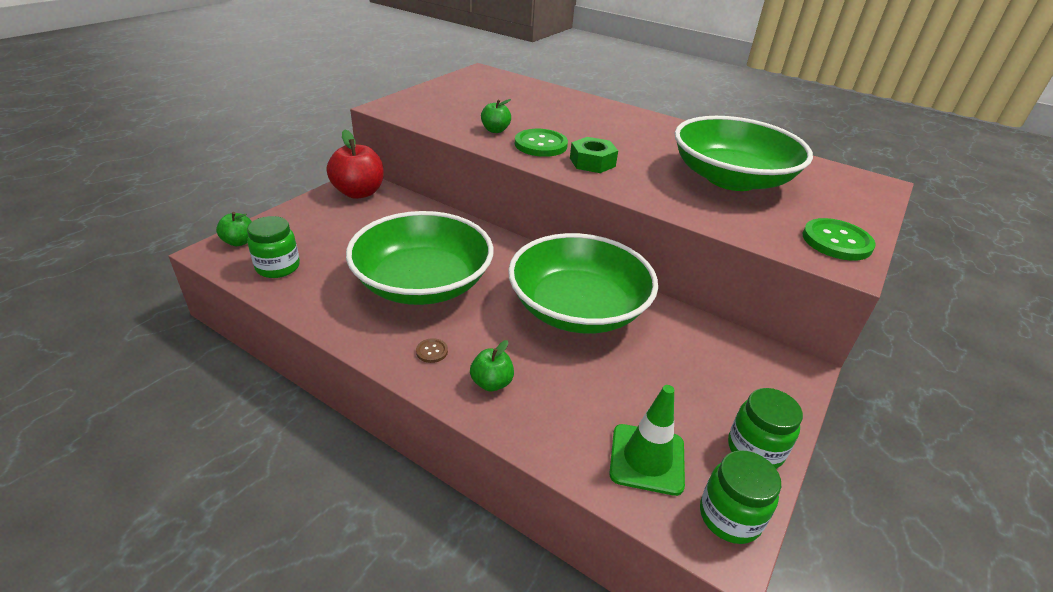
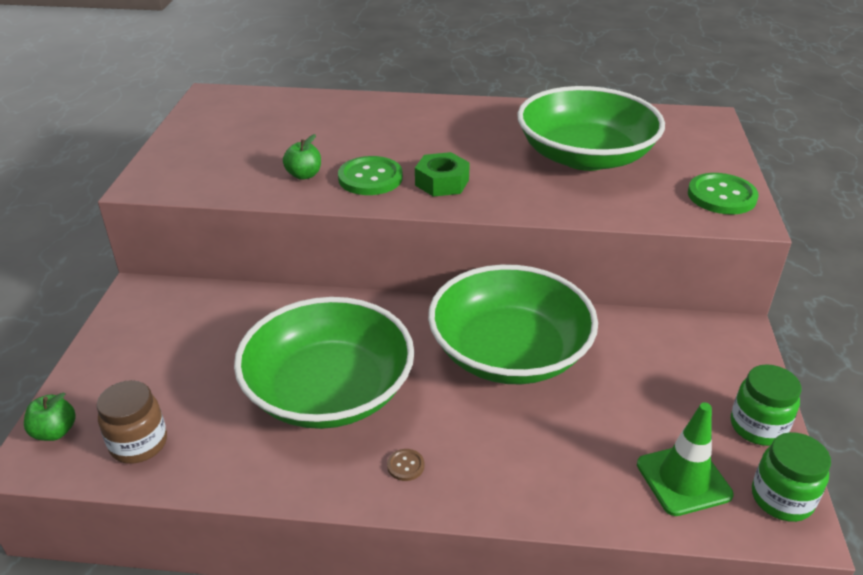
camera: 25 degrees left, 0 degrees up
green jar [247,216,300,278] -> brown jar [97,380,167,464]
red apple [327,130,384,199] -> none
green apple [470,340,514,392] -> none

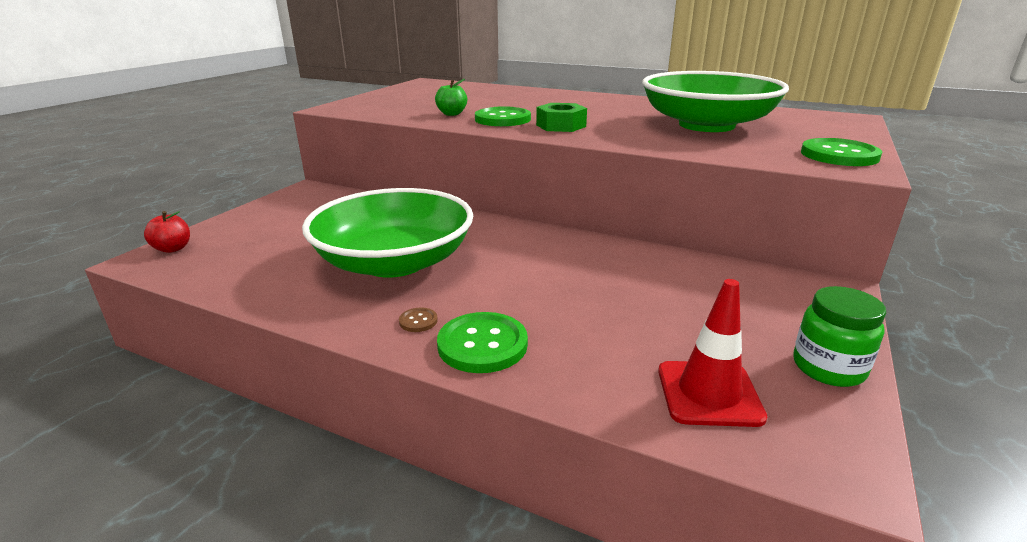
camera: 20 degrees right, 10 degrees down
green apple [24,392,76,441] -> red apple [144,211,190,253]
brown jar [97,380,167,464] -> none
green bowl [428,264,598,384] -> none
green traffic cone [637,402,734,516] -> red traffic cone [658,279,768,427]
green jar [752,432,831,522] -> none
none -> green button [437,312,528,373]

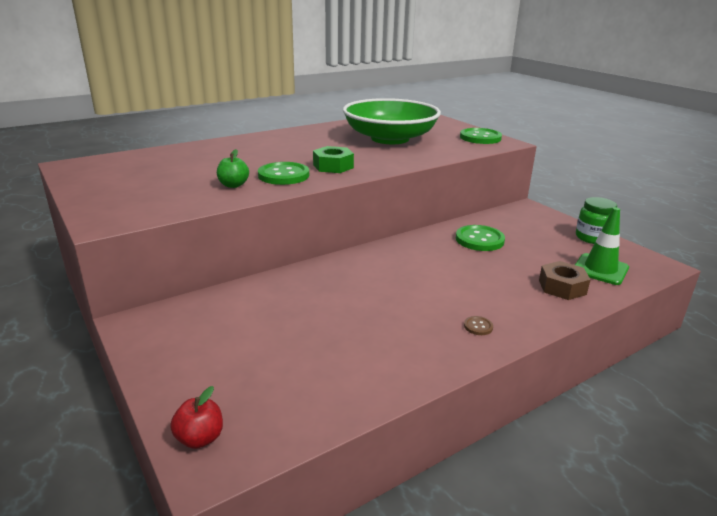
camera: 60 degrees left, 0 degrees up
green bowl [302,188,473,278] -> none
green button [437,312,528,373] -> green button moved to [456,225,505,251]
red traffic cone [658,279,768,427] -> green traffic cone [575,207,629,285]
none -> brown nut [539,261,591,300]

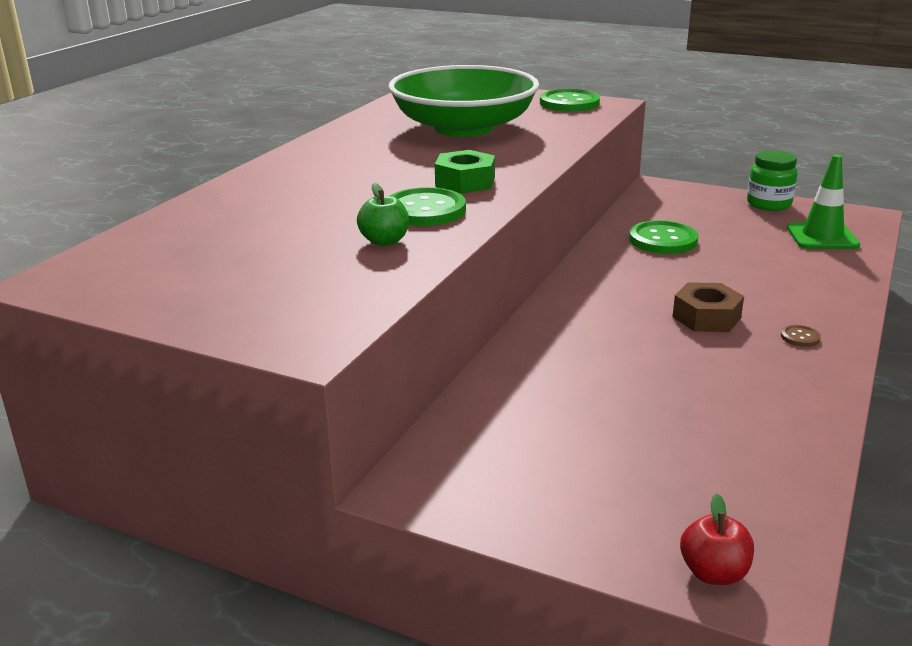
camera: 30 degrees left, 0 degrees up
brown nut [539,261,591,300] -> brown nut moved to [673,282,744,332]

